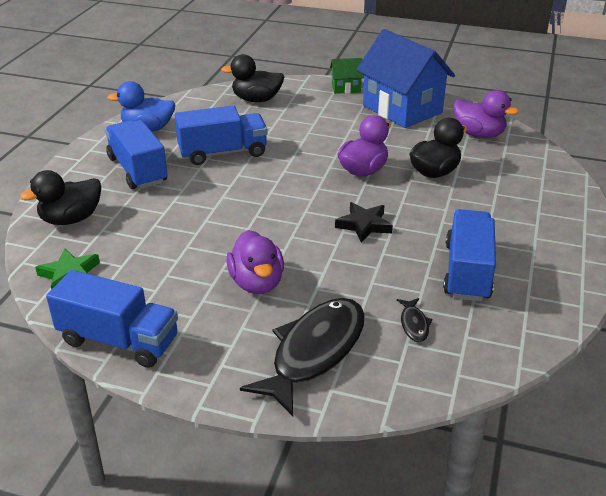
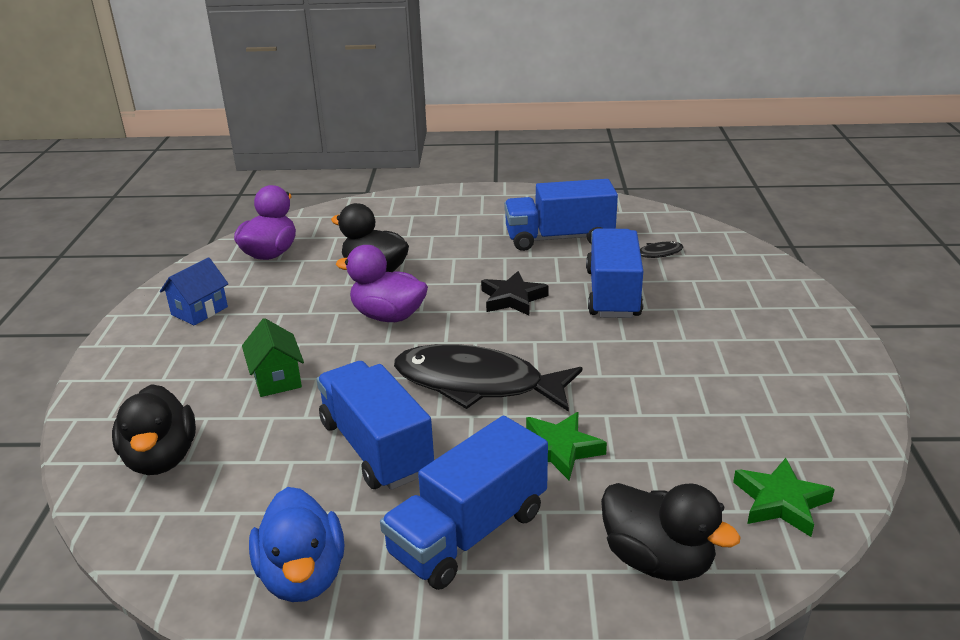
camera: 105 degrees left, 5 degrees down
blue truck [46,270,178,368] -> blue truck moved to [586,228,643,318]
purple duck [226,230,284,294] -> none
black fish [240,298,365,416] -> black fish moved to [394,344,582,412]
green house [330,58,364,94] -> green house moved to [242,318,304,397]
blue house [356,29,455,128] -> blue house [160,257,228,325], size x0.45
none -> green star [526,412,607,481]

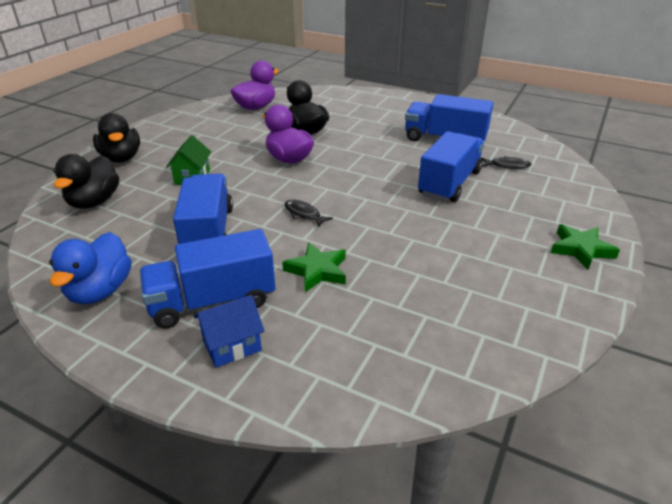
camera: 25 degrees right, 5 degrees up
blue house [160,257,228,325] -> blue house moved to [194,295,264,368]
black fish [394,344,582,412] -> black fish [284,200,333,227], size x0.41
black star [481,271,549,315] -> none
black duck [601,483,741,581] -> black duck moved to [93,113,140,163]
green star [733,458,835,537] -> green star moved to [551,224,620,270]

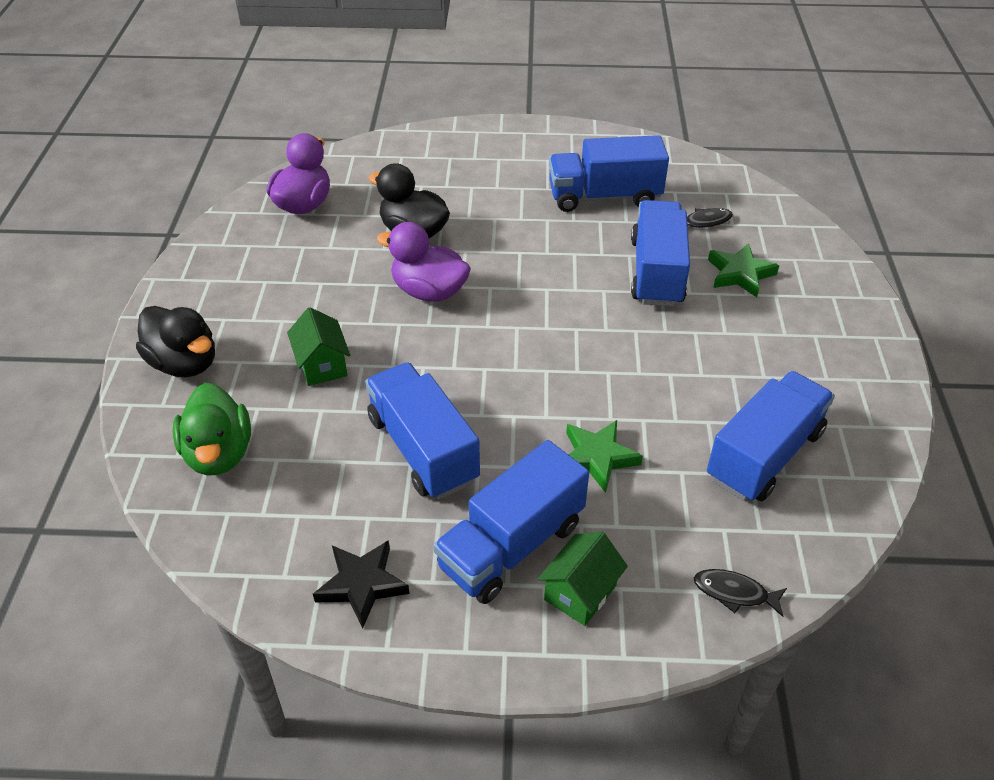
camera: 25 degrees left, 10 degrees up
blue duck [49,232,132,304] -> black star [313,540,409,628]
black duck [53,154,119,209] -> green duck [173,383,251,475]
blue house [194,295,264,368] -> green house [538,532,628,626]
black fish [284,200,333,227] -> black fish moved to [694,569,787,617]
green star [551,224,620,270] -> green star moved to [708,243,779,297]
none -> blue truck [707,371,835,501]

